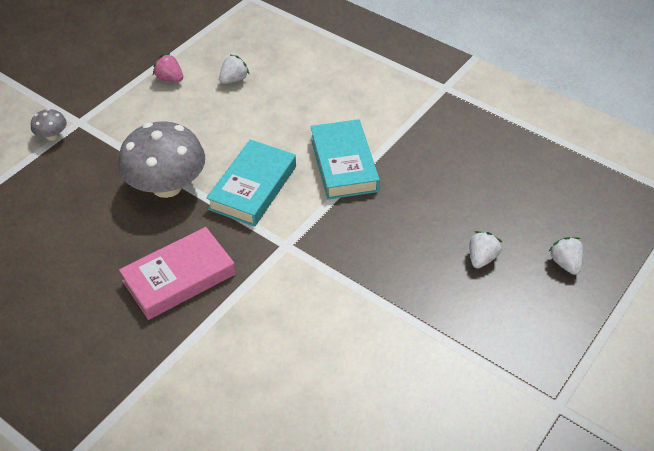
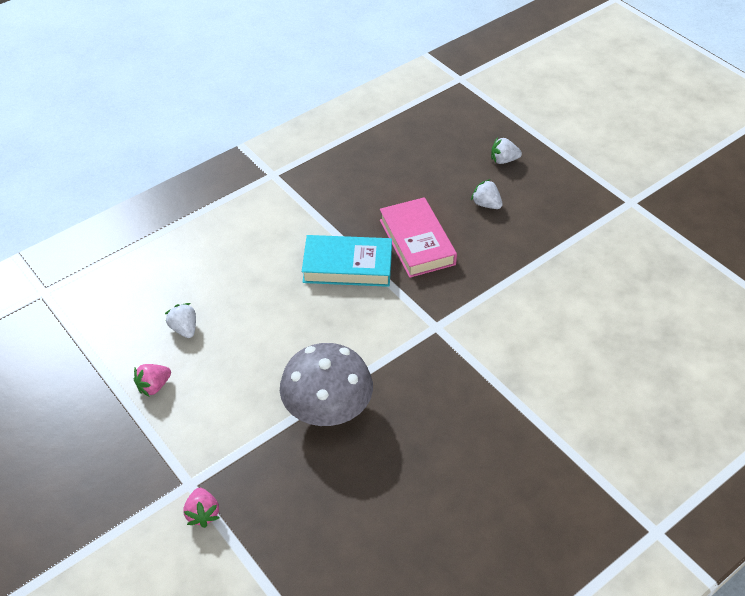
camera: 75 degrees left, 0 degrees up
grey mushroom [31,109,67,141] -> pink strawberry [183,488,219,528]
pink book [119,227,236,320] -> pink book moved to [380,197,457,278]
turquoise book [206,139,296,227] -> none

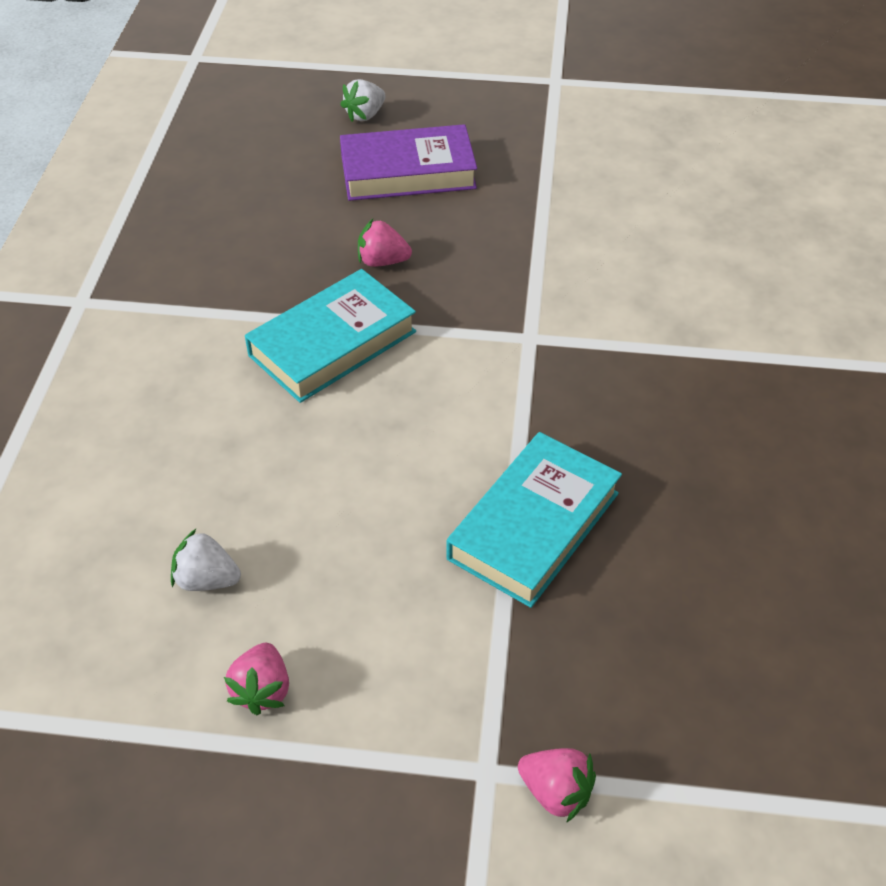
camera: 45 degrees left, 0 degrees up
grey mushroom [280,343,373,426] -> turquoise book [446,432,622,608]
pink book [380,197,457,278] -> pink strawberry [358,219,412,267]
white strawberry [471,179,503,209] -> purple book [340,124,477,201]

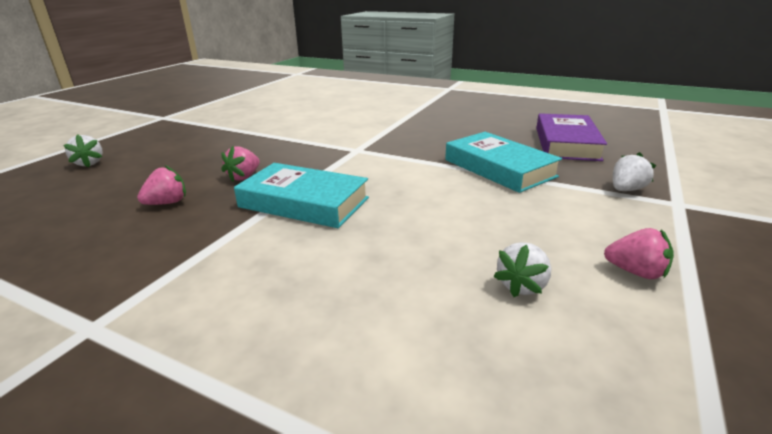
camera: 70 degrees left, 20 degrees down
turquoise book [245,269,416,403] -> turquoise book turned 45 degrees counterclockwise [234,163,369,228]
purple book [340,124,477,201] -> purple book moved to [536,113,607,161]
pink strawberry [518,748,596,823] -> pink strawberry moved to [137,165,186,205]
none -> white strawberry [613,152,656,191]

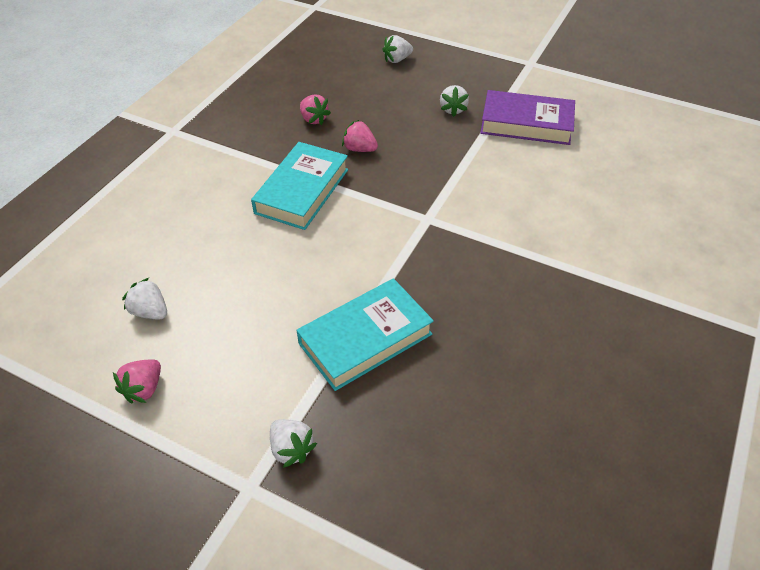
camera: 90 degrees right, 20 degrees up
purple book [536,113,607,161] -> purple book moved to [480,90,575,145]
none -> white strawberry [440,85,469,117]

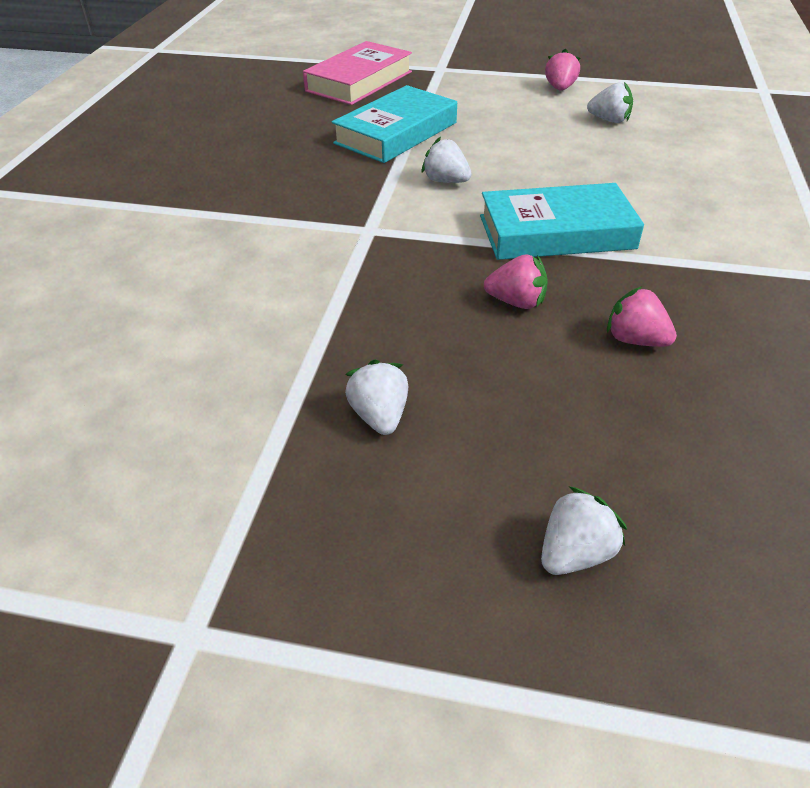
camera: 165 degrees right, 5 degrees down
turquoise book [251,142,348,230] -> turquoise book turned 75 degrees clockwise [480,183,644,260]
white strawberry [270,419,317,468] -> white strawberry moved to [422,137,472,183]
purple book [480,90,575,145] -> none
none -> pink book [303,41,412,105]

